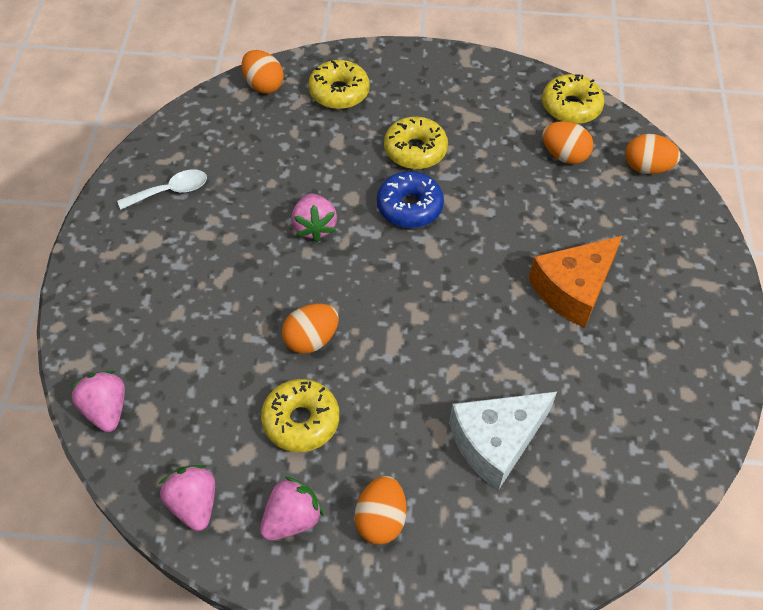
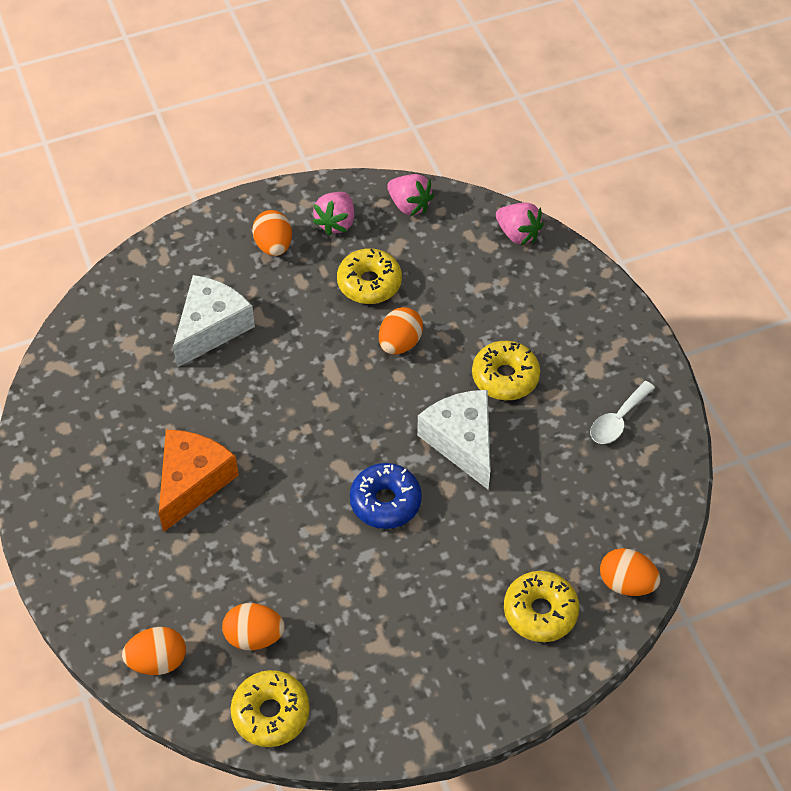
camera: 155 degrees right, 0 degrees up
pink strawberry [291,193,337,242] -> white cheese [417,390,491,489]
yellow donut [384,117,448,169] -> yellow donut moved to [472,341,540,400]

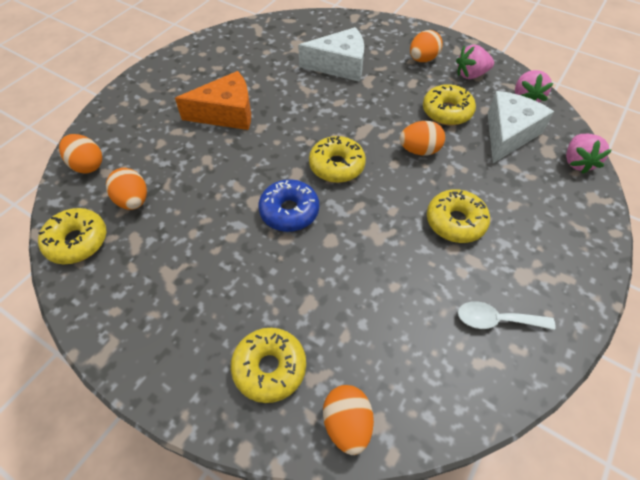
camera: 55 degrees right, 0 degrees up
white cheese [417,390,491,489] -> white cheese moved to [488,91,554,163]
none -> yellow donut [309,136,366,183]

